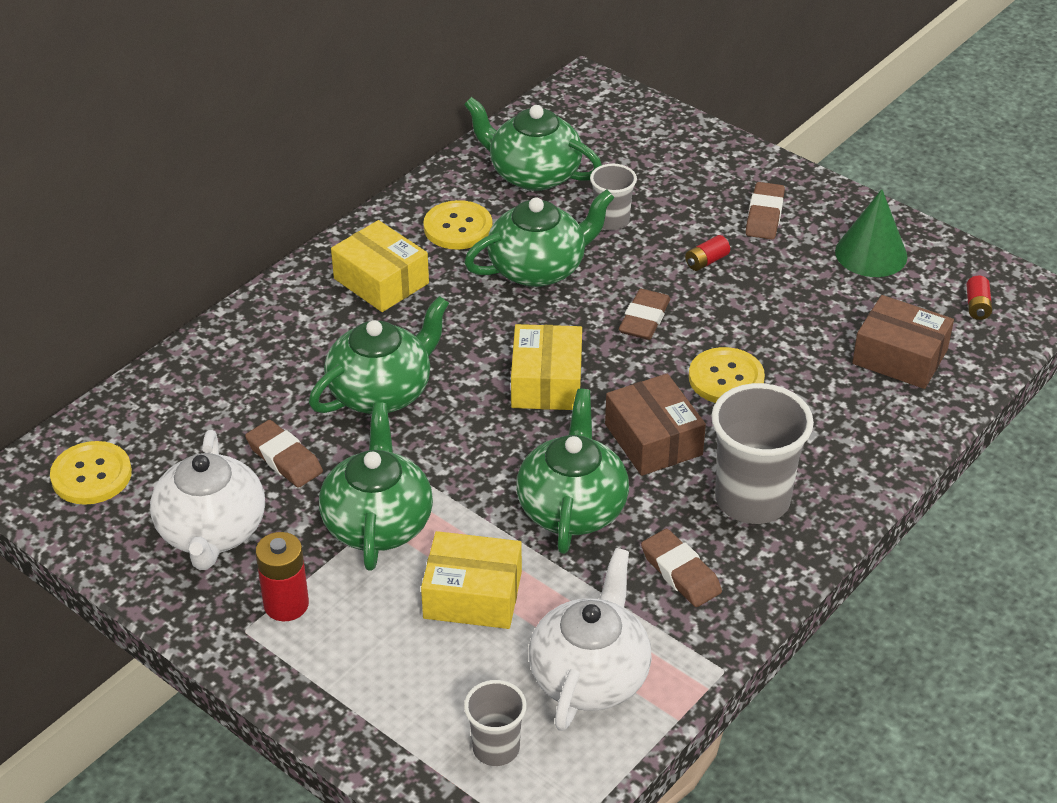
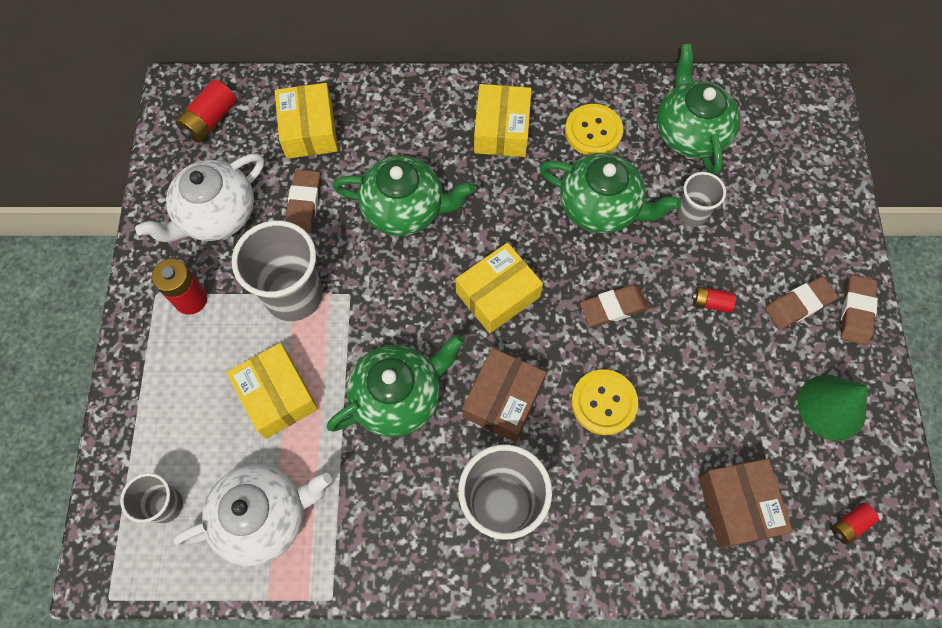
camera: 50 degrees right, 25 degrees up
yellow button [50,441,132,505] -> red battery [175,80,237,143]
green teapot [319,402,433,571] -> grey cup [232,220,323,321]
brown eraser [641,529,722,607] -> brown eraser moved to [841,275,878,345]
none -> yellow box [275,83,338,159]

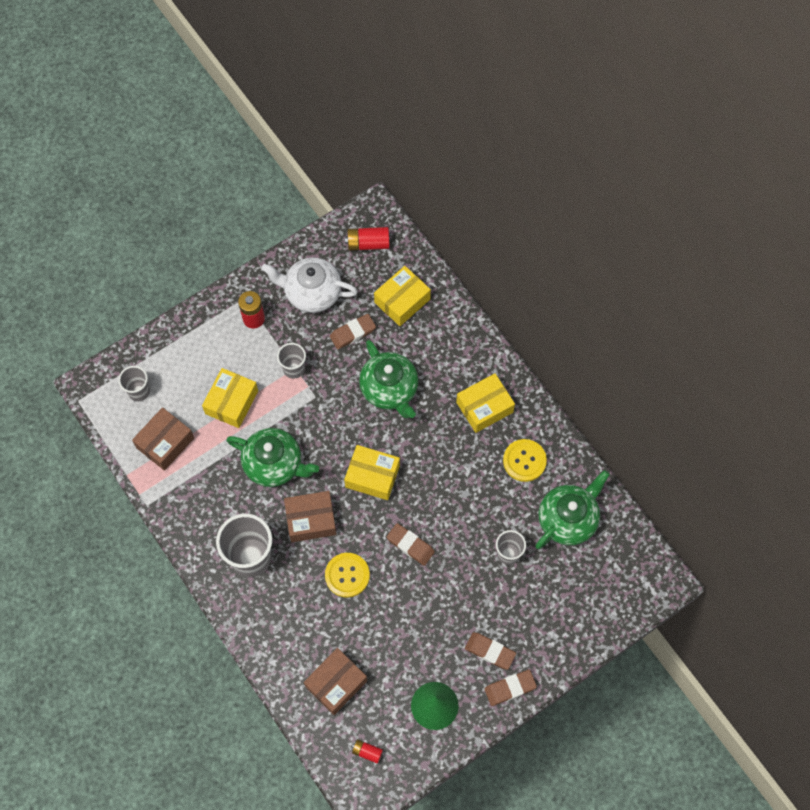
camera: 55 degrees right, 0 degrees up
white teapot [173,464,332,566] -> brown box [132,407,194,471]
grey cup [232,220,323,321] -> grey cup [277,343,306,379], size x0.55
green teapot [540,153,681,234] -> none
red battery [692,287,736,313] -> none

